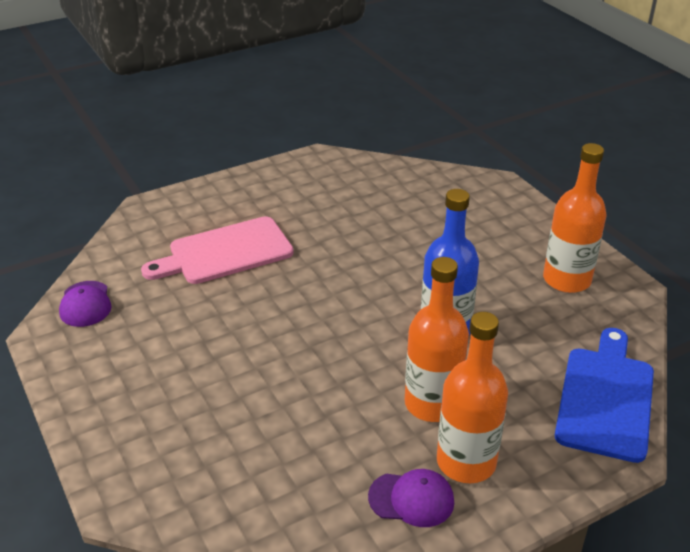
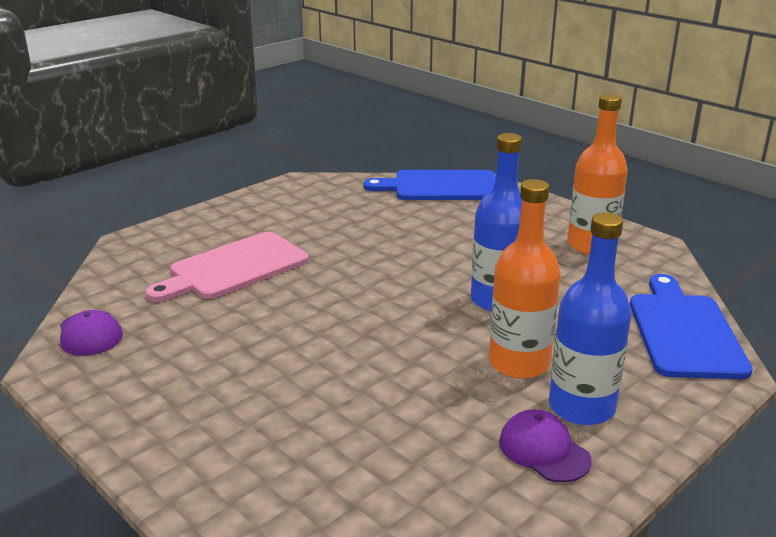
camera: 15 degrees left, 10 degrees down
purple cap [368,469,454,527] -> purple cap turned 120 degrees counterclockwise [499,409,592,482]
orange bottle [437,312,508,483] -> blue bottle [549,212,631,425]
none -> blue cutting board [363,170,496,200]

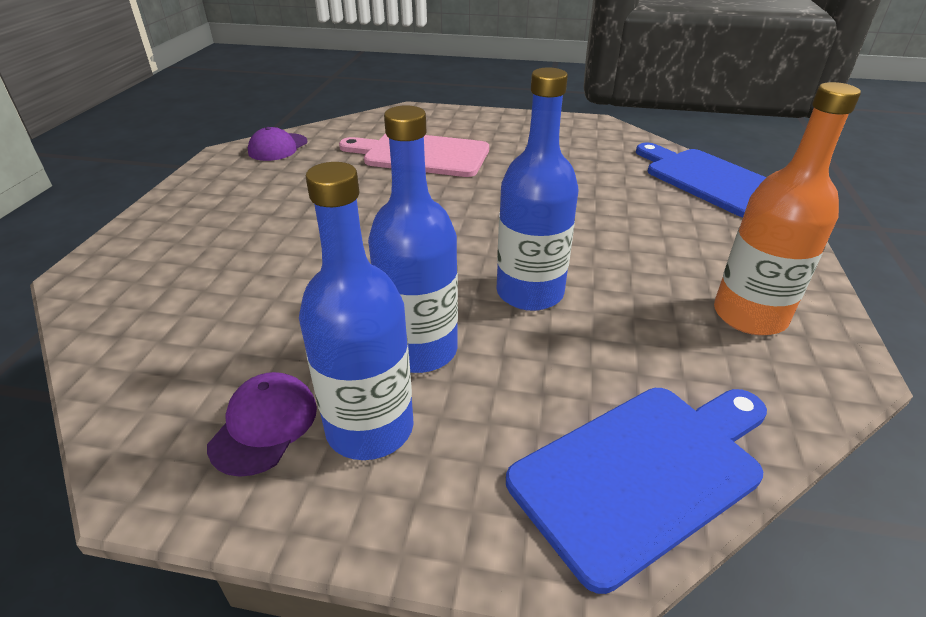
camera: 55 degrees right, 10 degrees up
orange bottle [489,179,560,379] -> blue bottle [368,105,458,373]

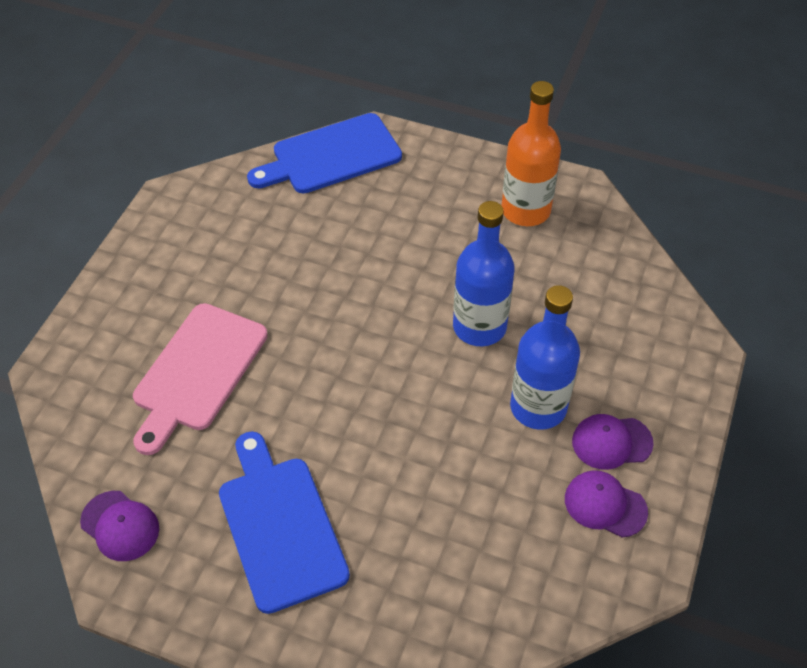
camera: 80 degrees left, 15 degrees up
blue bottle [299,162,414,460] -> purple cap [572,414,654,470]
blue cutting board [506,388,767,594] -> blue cutting board moved to [219,431,350,614]

